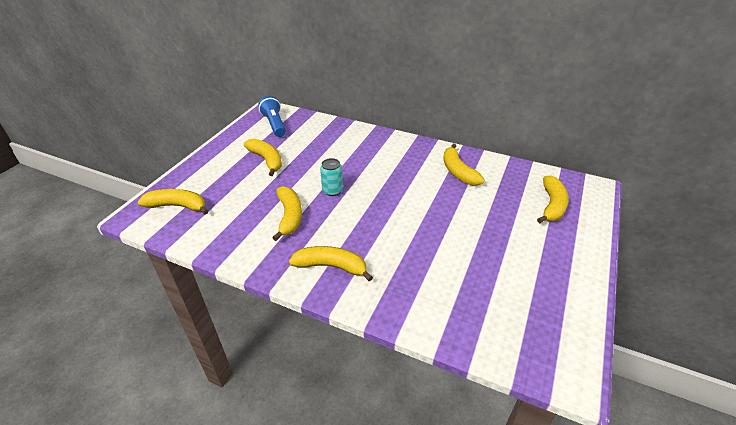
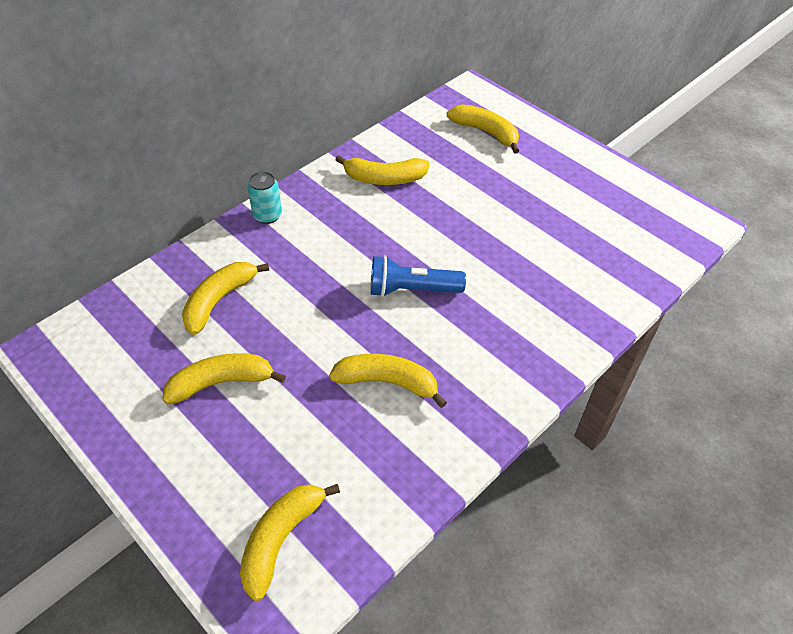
camera: 70 degrees left, 10 degrees up
blue flashlight [258,96,286,137] -> blue flashlight moved to [371,255,466,297]
yellow banana [289,246,373,281] -> yellow banana moved to [182,262,269,335]
turquoise can [320,158,343,196] -> turquoise can moved to [247,171,282,224]

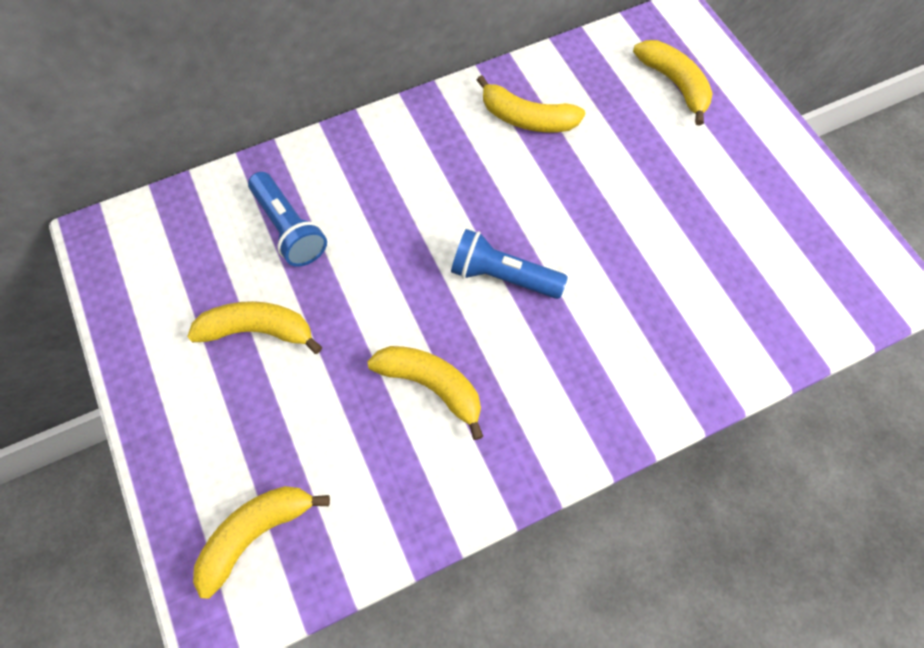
camera: 20 degrees right, 15 degrees up
yellow banana [182,262,269,335] -> blue flashlight [248,172,327,267]
turquoise can [247,171,282,224] -> none

